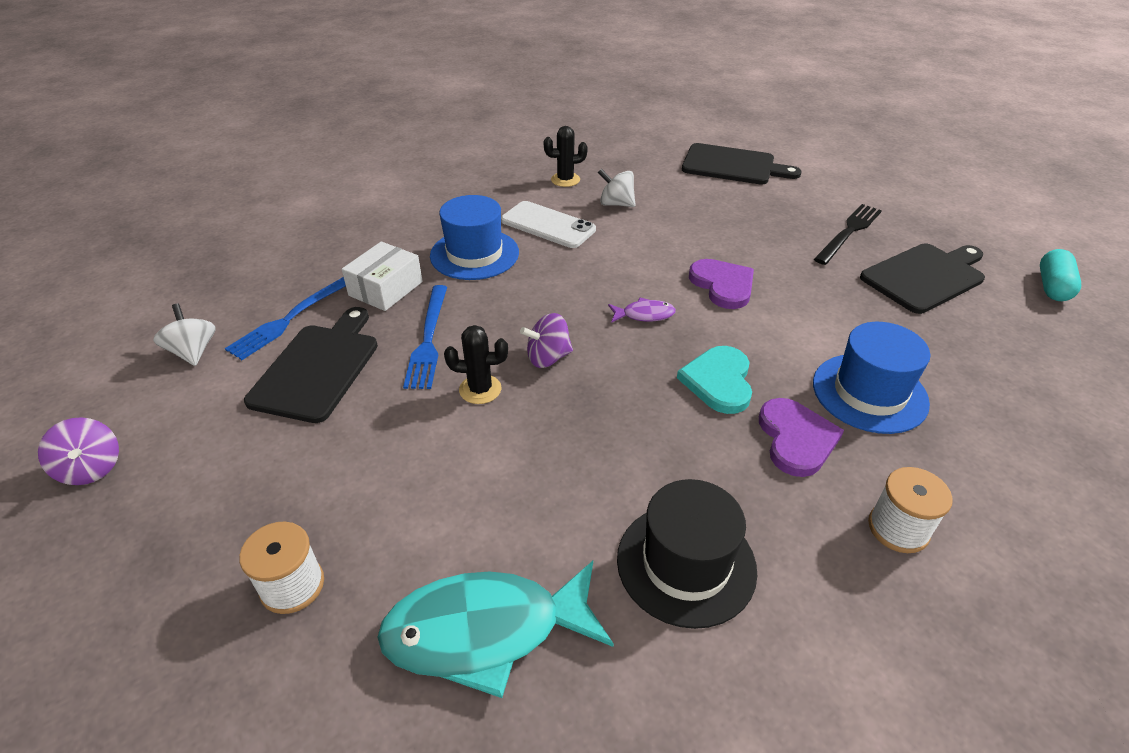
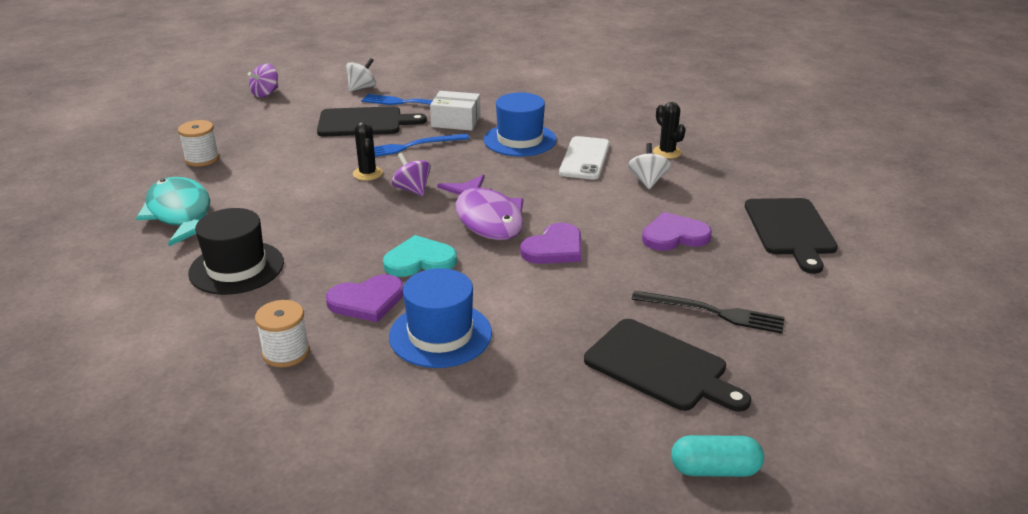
camera: 70 degrees right, 10 degrees down
purple fish [608,298,676,323] -> purple fish [437,174,524,240], size x2.22
none -> purple heart [642,212,712,251]

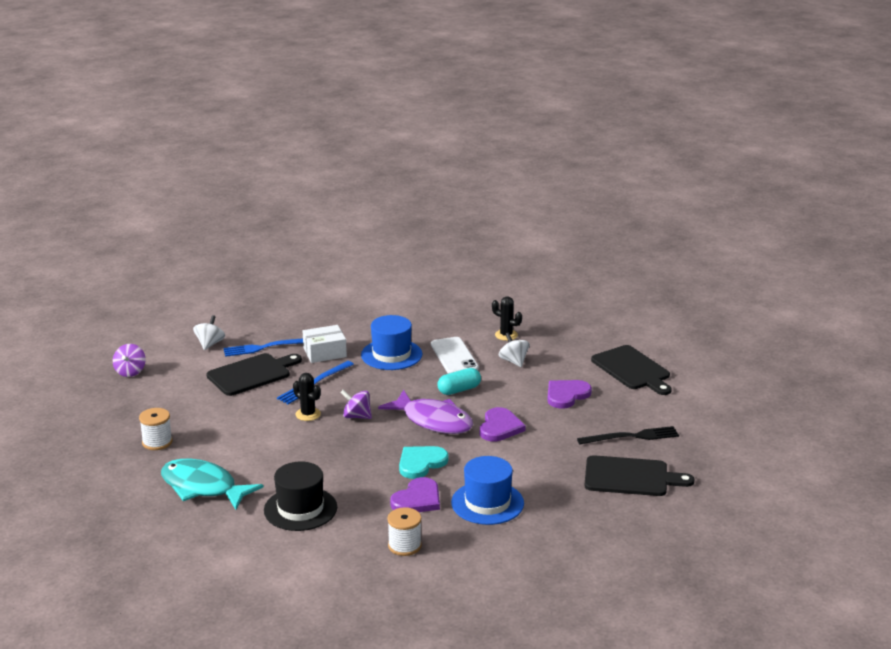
camera: 30 degrees left, 5 degrees down
turquoise capsule [671,435,764,477] -> turquoise capsule moved to [438,368,481,395]

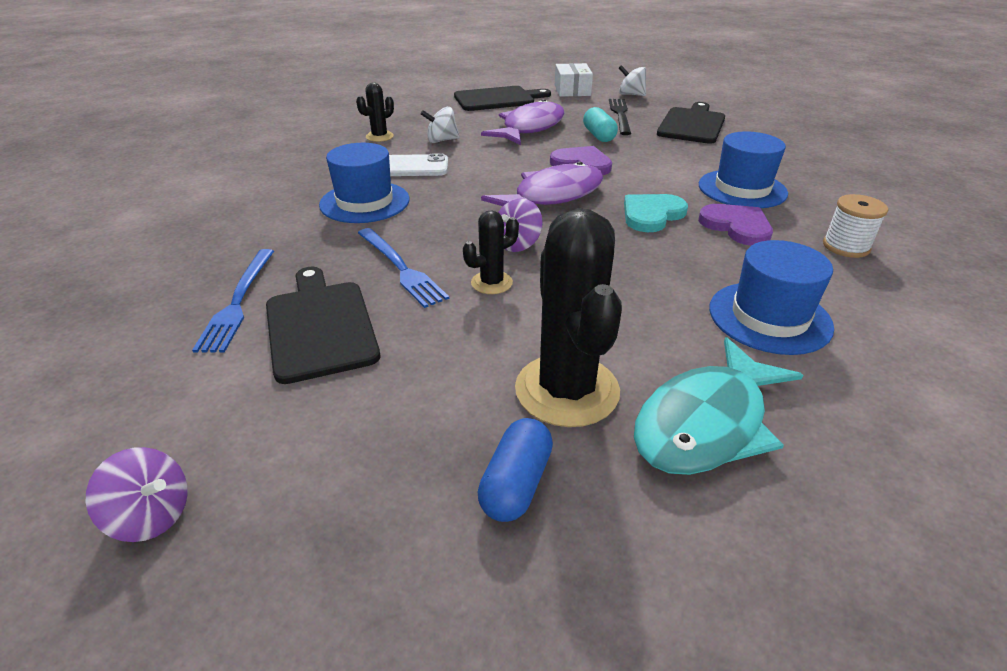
camera: 75 degrees left, 10 degrees up
white spool [139,408,173,450] -> blue capsule [478,418,553,522]
white spinning top [193,315,225,350] -> white spinning top moved to [619,65,646,96]
black hat [264,462,337,531] -> blue hat [709,240,834,355]
white box [303,325,347,363] -> white box moved to [555,63,593,97]
turquoise heart [399,446,449,479] -> turquoise heart turned 75 degrees clockwise [624,194,688,232]
turquoise capsule [438,368,481,395] -> turquoise capsule moved to [583,107,618,142]
purple heart [547,380,592,409] -> purple fish [481,99,565,145]
none -> black cactus [515,208,622,427]

